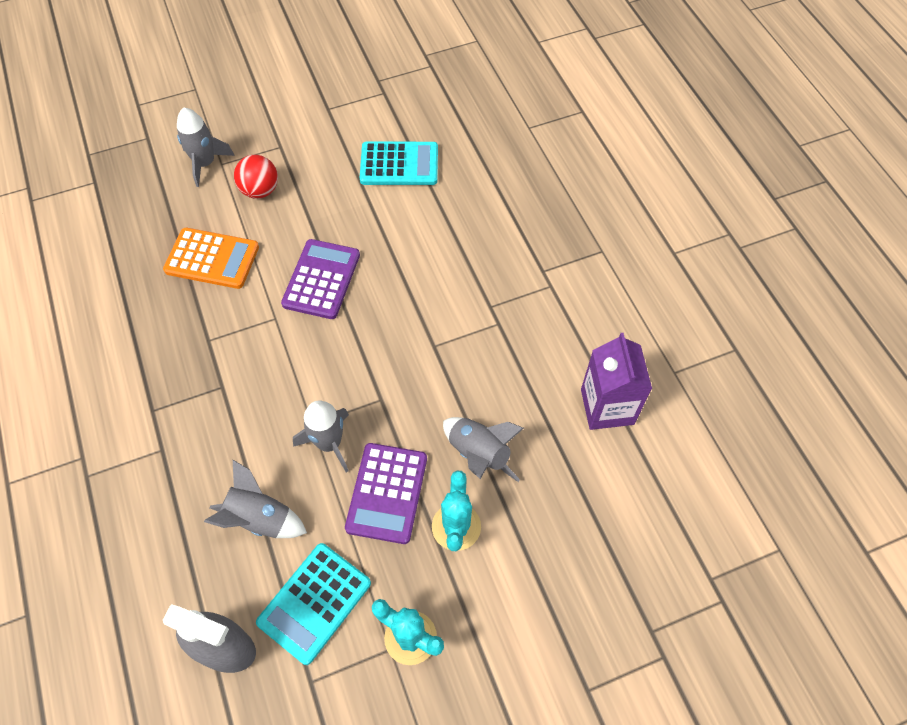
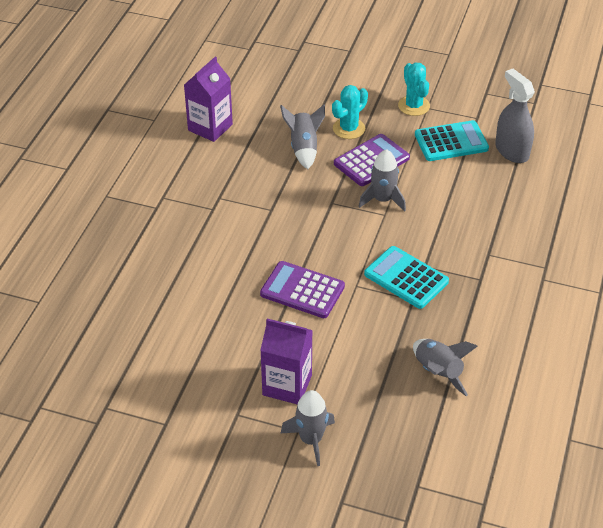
camera: 140 degrees left, 15 degrees down
orange calculator [163,228,259,289] -> none
grey rocket [204,460,307,538] -> grey rocket moved to [413,339,478,396]
red ball [234,155,278,199] -> purple carton [260,319,313,405]
purple calculator [281,239,360,319] -> purple calculator turned 60 degrees clockwise [260,261,345,318]
turquoise calculator [360,141,438,185] -> turquoise calculator moved to [364,246,449,309]

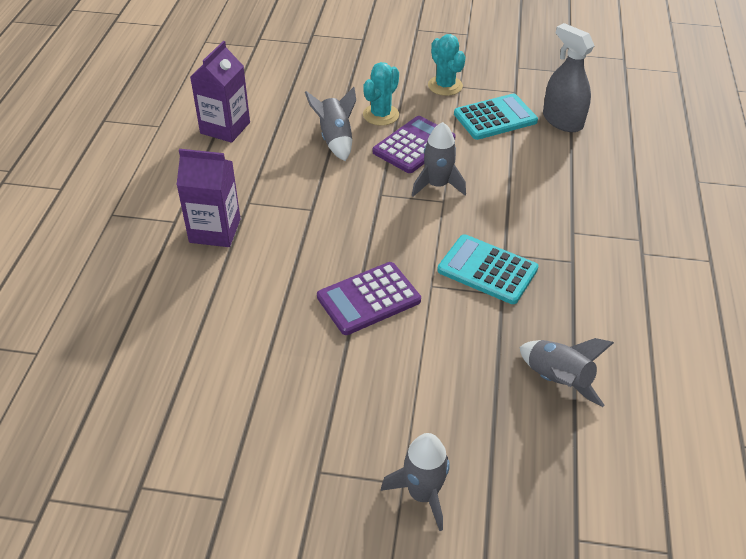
camera: 10 degrees left, 0 degrees up
purple calculator [260,261,345,318] -> purple calculator turned 45 degrees counterclockwise [317,262,421,335]
purple carton [260,319,313,405] -> purple carton moved to [177,149,241,247]

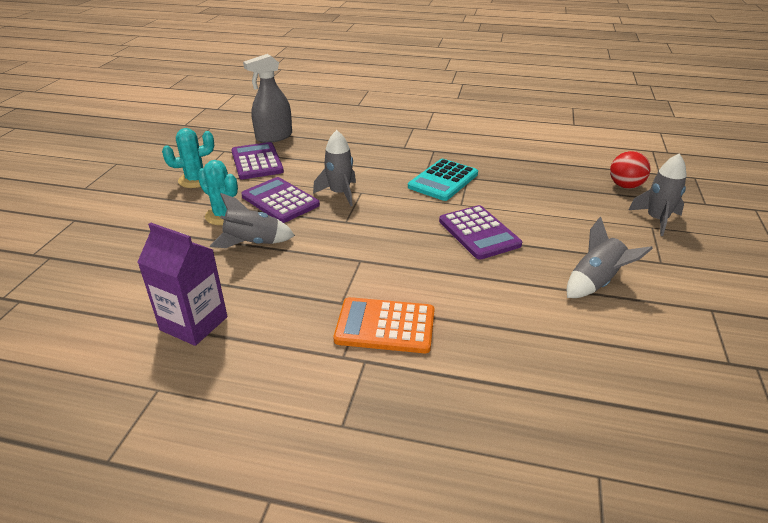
camera: 85 degrees left, 10 degrees down
purple carton [177,149,241,247] -> orange calculator [334,297,435,353]
turquoise calculator [454,94,538,140] -> purple calculator [231,142,284,179]
grey rocket [520,338,614,407] -> grey rocket moved to [567,217,653,298]
none -> red ball [610,151,650,189]

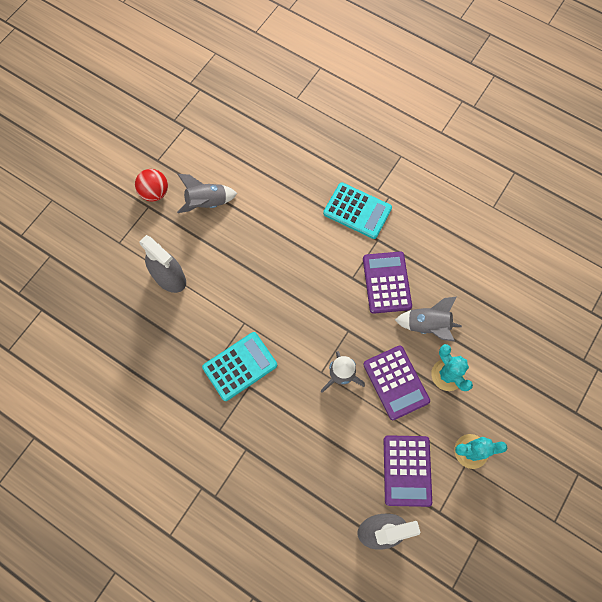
camera: 160 degrees left, 35 degrees up
purple carton [137,222,227,346] -> none
orange calculator [334,297,435,353] -> turquoise calculator [323,182,392,239]
purple calculator [439,205,522,260] -> purple calculator moved to [363,252,412,314]
red ball [610,151,650,189] -> red ball moved to [135,169,168,202]
grey rocket [629,154,687,236] -> none
none -> grey spray bottle [140,235,186,293]

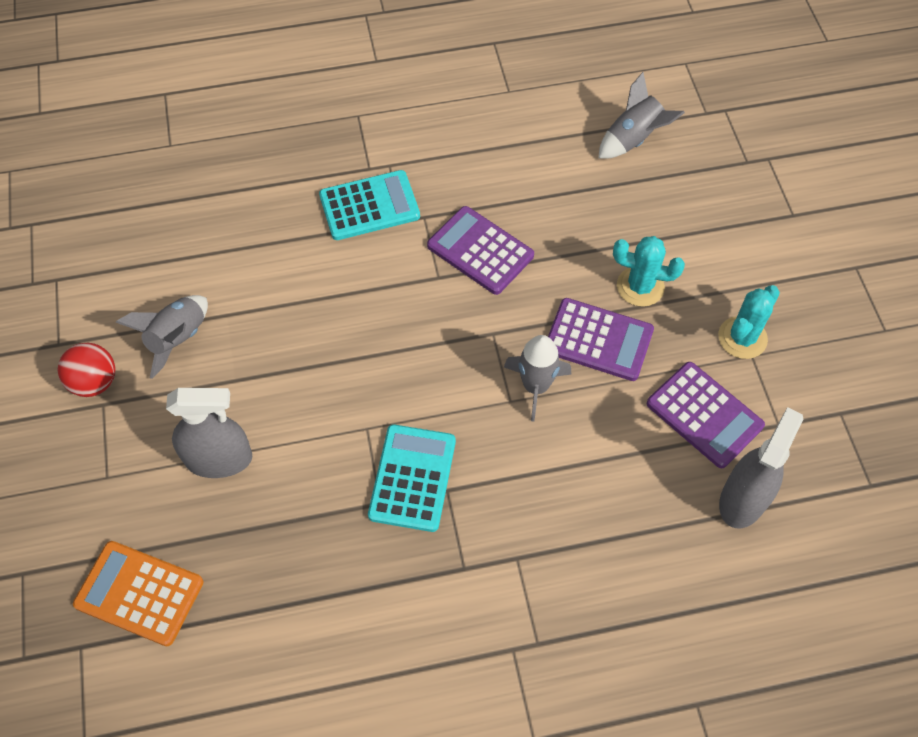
camera: 45 degrees left, 10 degrees down
grey rocket [395,297,462,342] -> grey rocket moved to [598,72,685,159]
none -> orange calculator [73,541,204,646]

